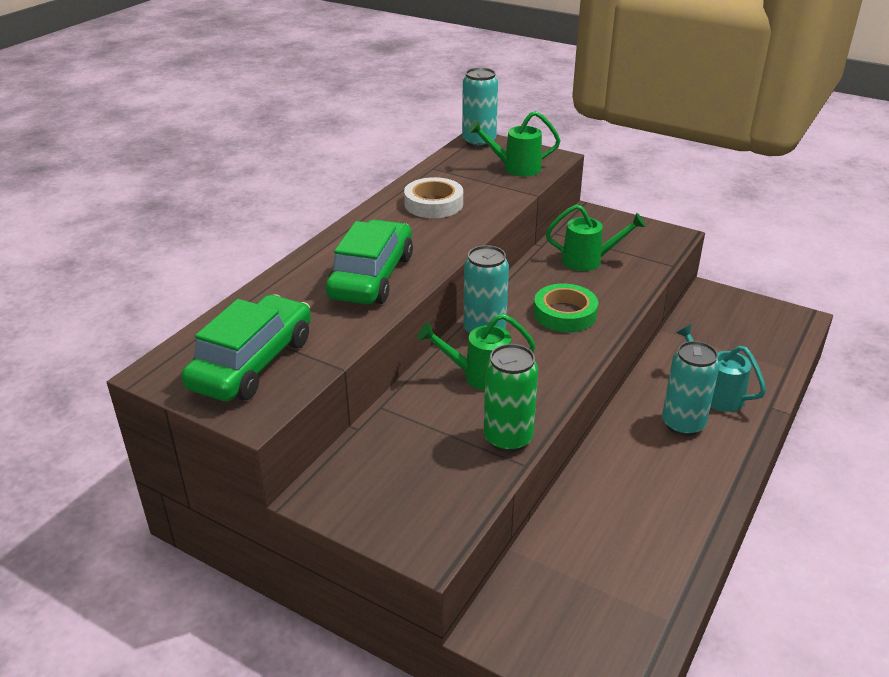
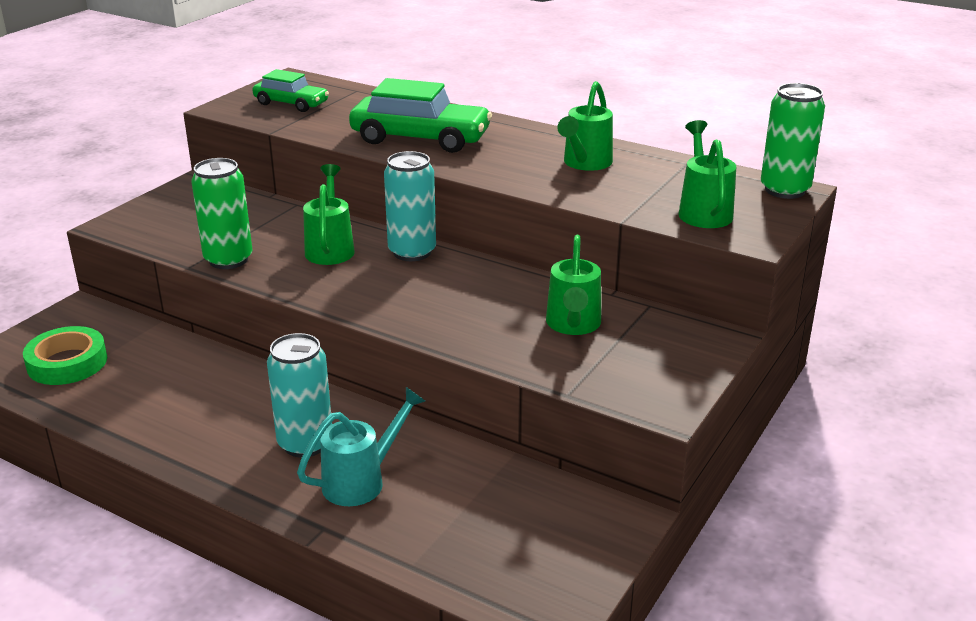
camera: 90 degrees right, 5 degrees down
green car [181,294,311,401] -> green car [252,69,329,112], size x0.60
white tape [404,177,463,218] -> green watering can [557,81,613,171]
turquoise can [462,68,498,148] -> green can [761,83,825,199]
green tape [533,284,598,332] -> green tape moved to [23,326,107,385]

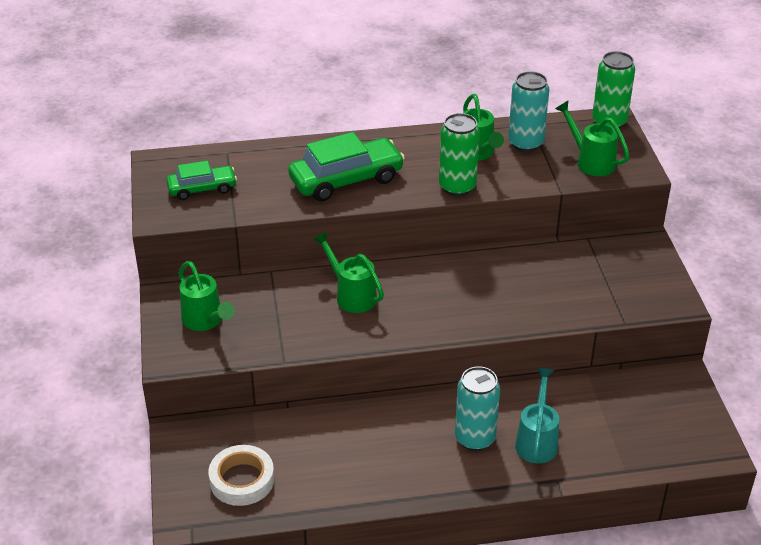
camera: 40 degrees left, 10 degrees up
green tape [23,326,107,385] -> white tape [208,445,274,506]
green can [191,158,253,269] -> green can moved to [439,113,480,196]
turquoise can [384,151,436,261] -> turquoise can moved to [508,71,549,152]
green watering can [546,235,601,335] -> green watering can moved to [178,261,235,331]

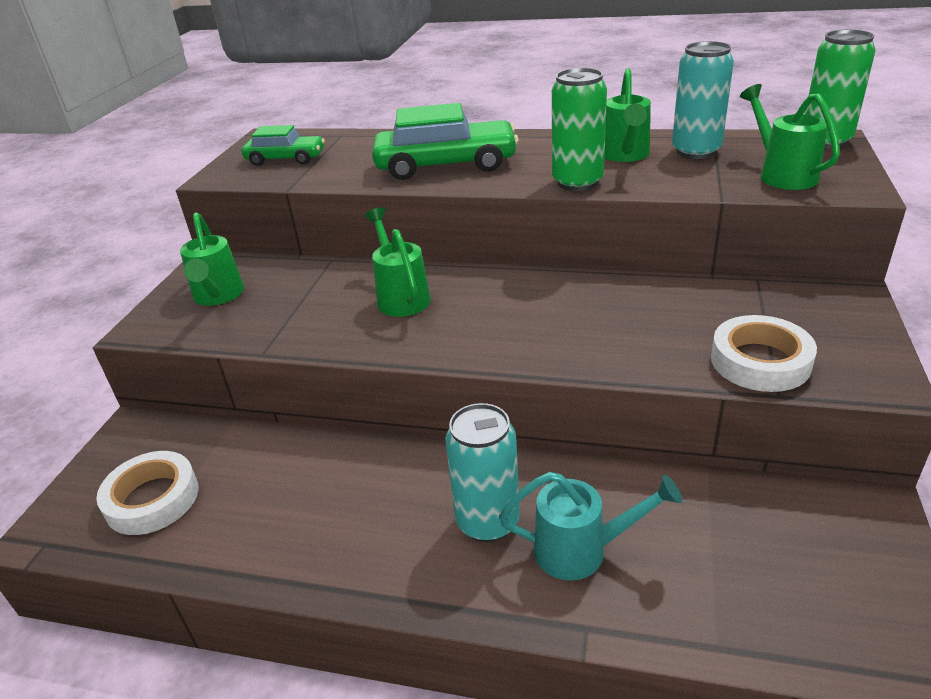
camera: 25 degrees right, 5 degrees down
turquoise watering can [515,368,559,464] -> turquoise watering can turned 60 degrees clockwise [499,472,682,581]
none -> white tape [711,315,817,392]

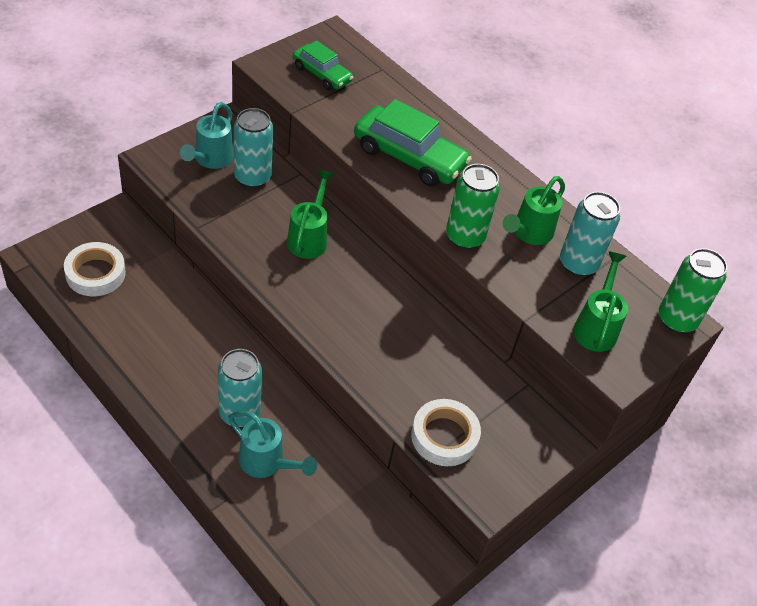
camera: 25 degrees right, 15 degrees up
green watering can [180,212,244,306] -> turquoise watering can [180,102,234,169]
none -> turquoise can [234,108,273,188]

